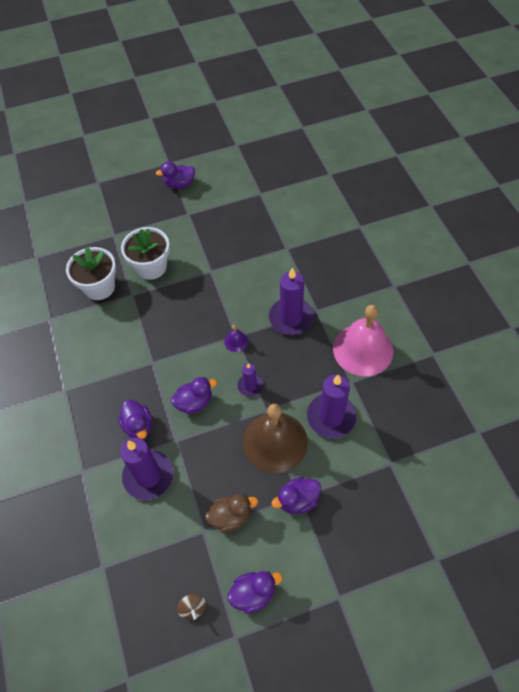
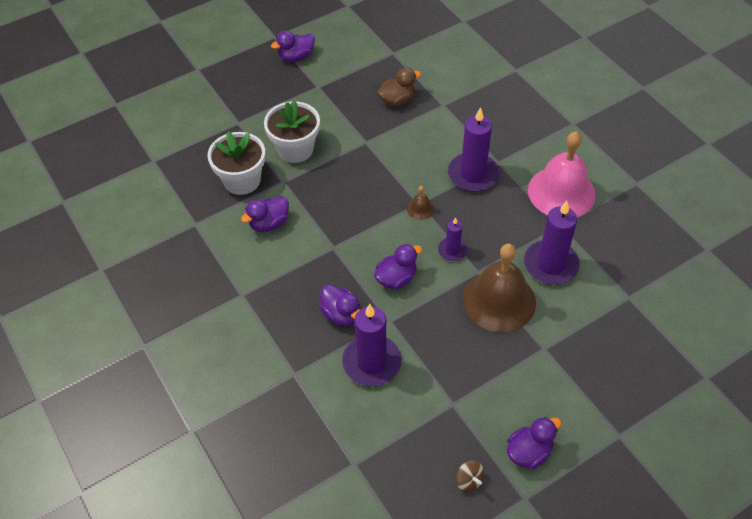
camera: 15 degrees left, 5 degrees down
brown duck [205,494,258,533] -> brown duck moved to [378,67,421,107]
purple bell [224,324,248,352] -> brown bell [407,186,434,220]
purple duck [271,477,321,514] -> purple duck moved to [241,196,289,232]

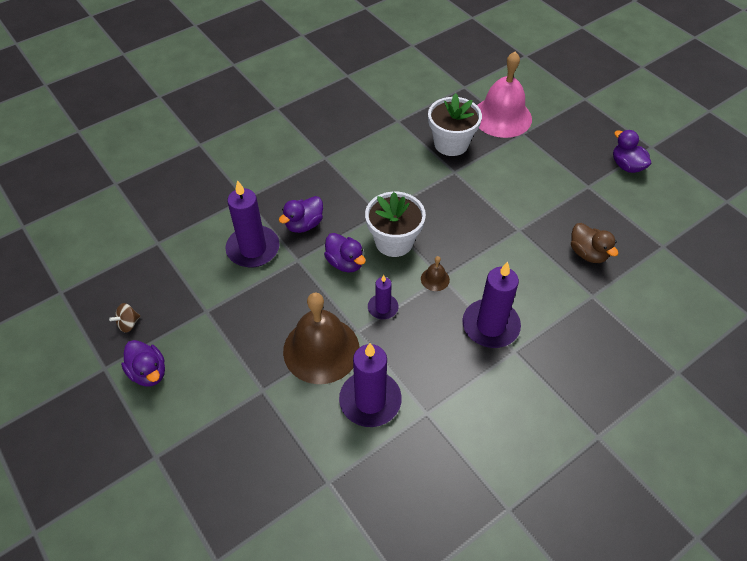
camera: 85 degrees right, 0 degrees up
purple duck [241,196,289,232] -> none
white flower pot [264,100,320,163] -> white flower pot moved to [365,192,426,257]
pink bell [528,132,596,217] -> pink bell moved to [477,52,532,138]

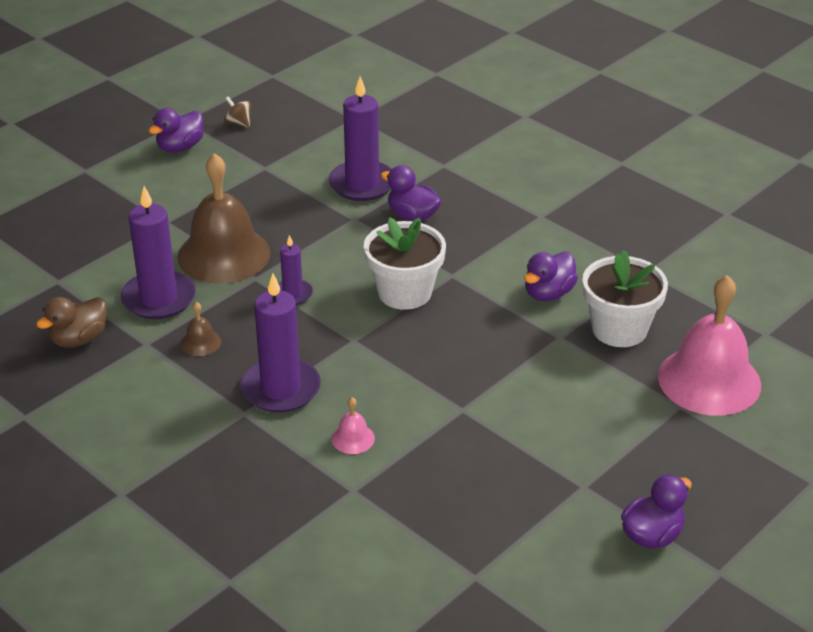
camera: 80 degrees right, 15 degrees down
purple duck [324,233,366,272] -> purple duck moved to [524,252,578,301]
brown bell [421,256,450,291] -> brown bell moved to [181,302,221,356]
brown duck [571,223,619,263] -> brown duck moved to [36,297,107,348]
none -> pink bell [331,397,375,454]

